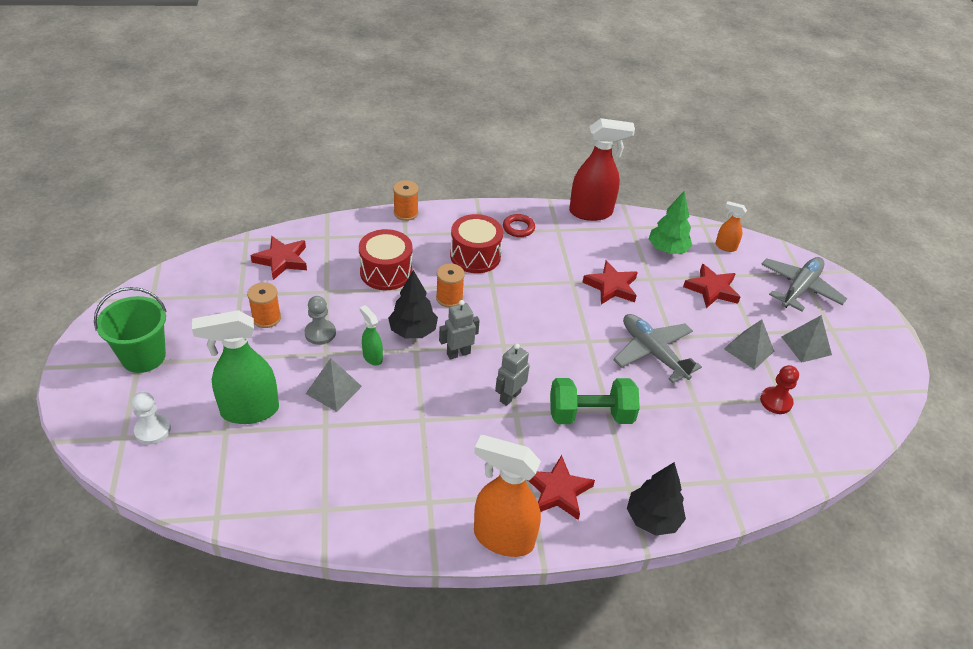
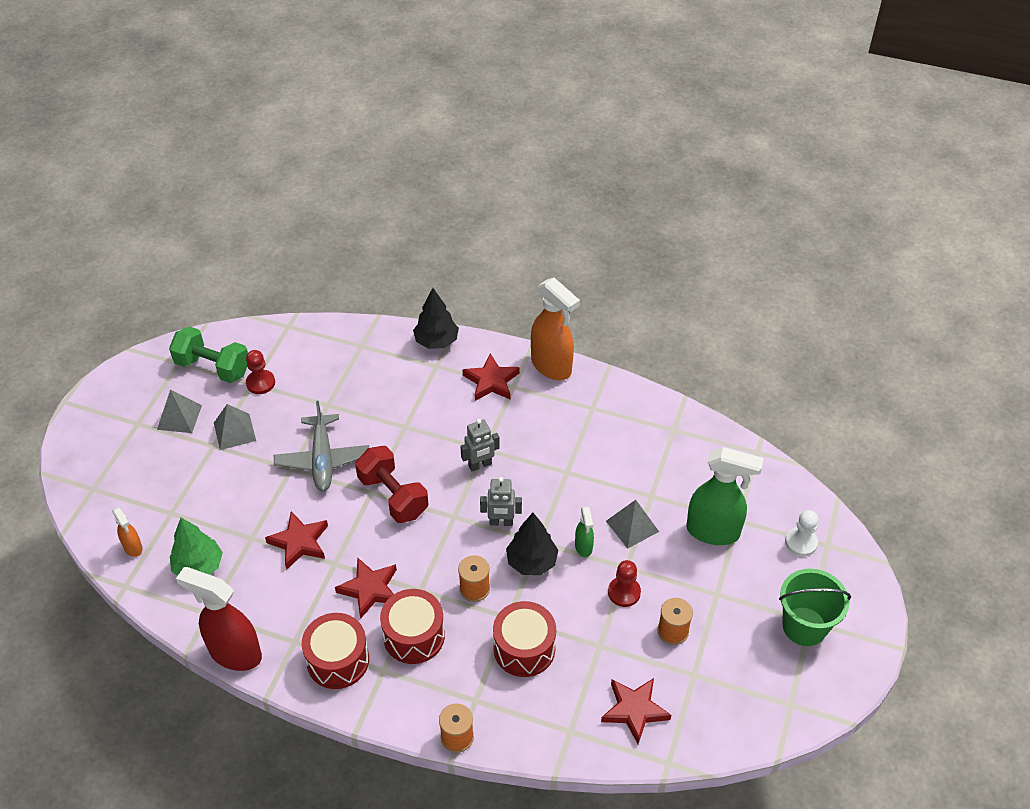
camera: 150 degrees left, 5 degrees up
grey pawn [304,296,336,345] -> red pawn [608,560,641,607]
red ring [503,214,535,237] -> red drum [302,613,369,689]
green dumbbell [550,378,640,424] -> green dumbbell moved to [169,326,248,383]
red star [683,264,740,308] -> red star moved to [335,558,397,619]
grey plane [761,257,847,311] -> none
none -> red dumbbell [355,446,428,523]

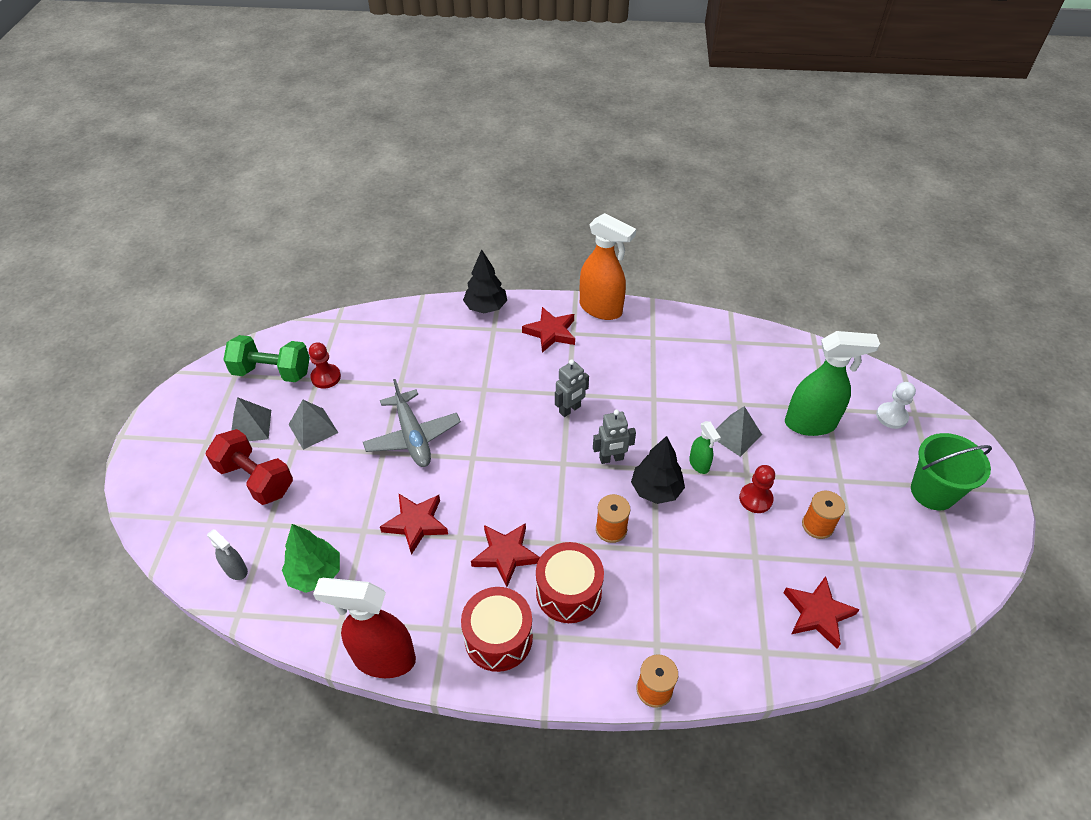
camera: 15 degrees left, 0 degrees up
orange spray bottle [112,507,143,557] -> grey spray bottle [207,529,248,580]
red dumbbell [355,446,428,523] -> red dumbbell moved to [205,429,293,505]
red drum [493,601,556,677] -> none

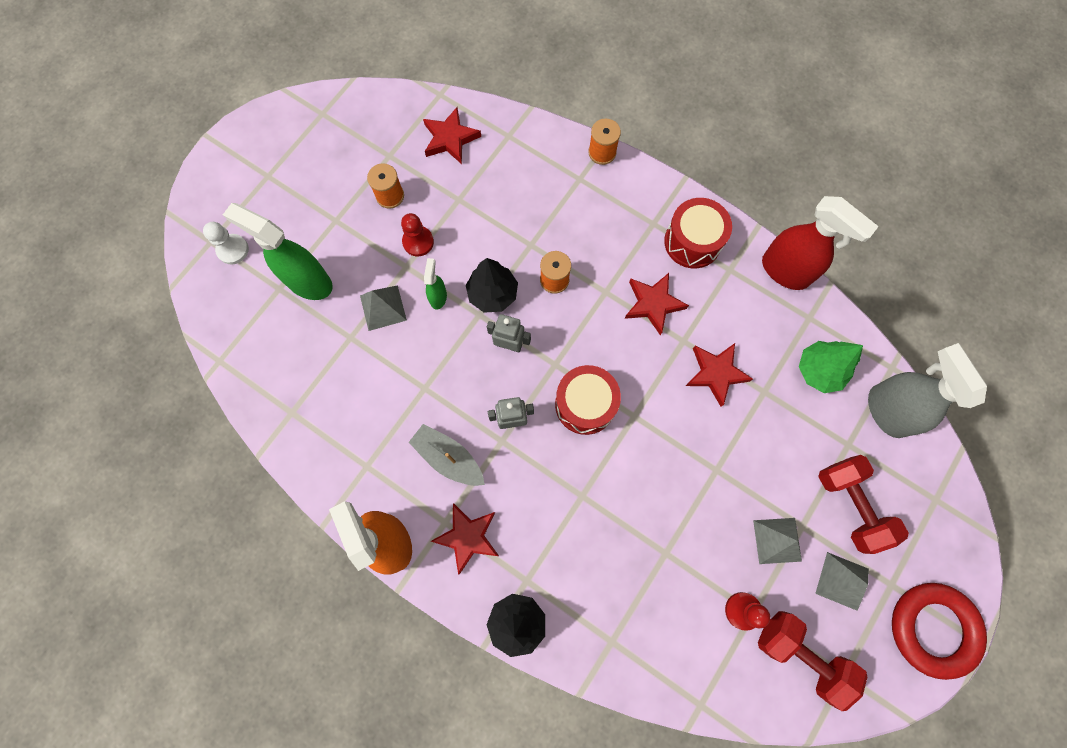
camera: 150 degrees left, 25 degrees up
grey spray bottle [207,529,248,580] -> grey spray bottle [868,343,987,438], size x2.05
green dumbbell [223,335,310,382] -> red dumbbell [758,611,867,711]
grey plane [363,379,461,467] -> none
red drum [536,542,604,623] -> red drum moved to [555,365,621,435]
green bucket [911,433,992,510] -> none
none -> grey boat [409,424,485,486]
none -> red ring [892,583,987,680]

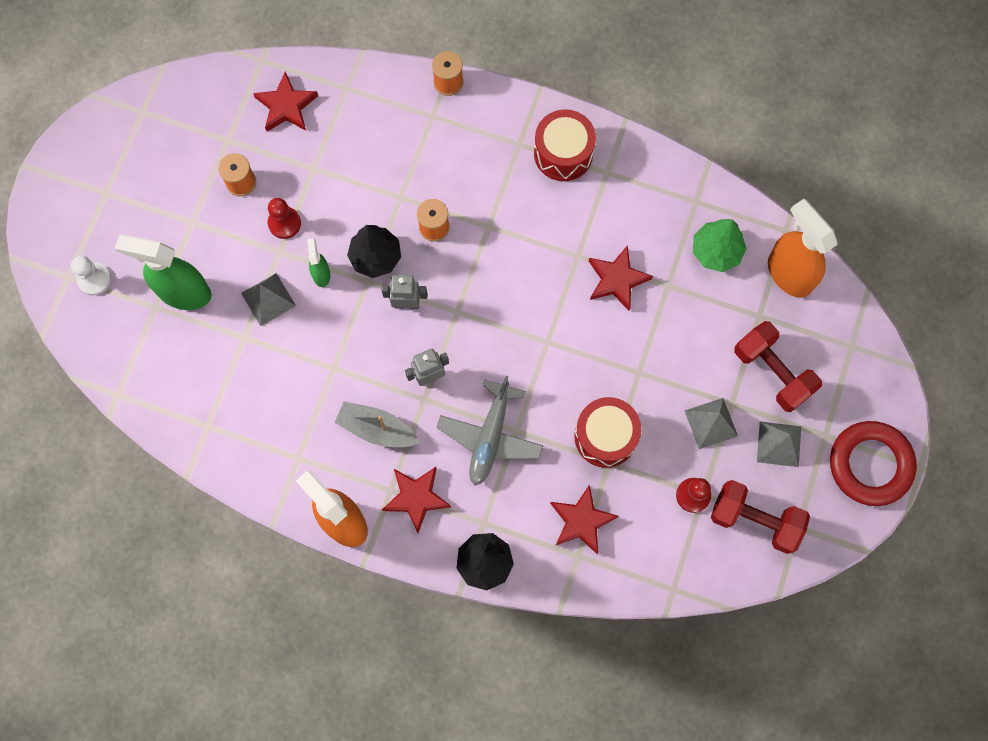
camera: 15 degrees left, 0 degrees up
red drum [555,365,621,435] -> red drum moved to [574,397,641,468]
red star [625,273,689,335] -> red star moved to [550,485,618,554]
red spray bottle [762,196,879,290] -> none
grey spray bottle [868,343,987,438] -> orange spray bottle [768,199,837,298]
none -> grey plane [436,376,544,485]

